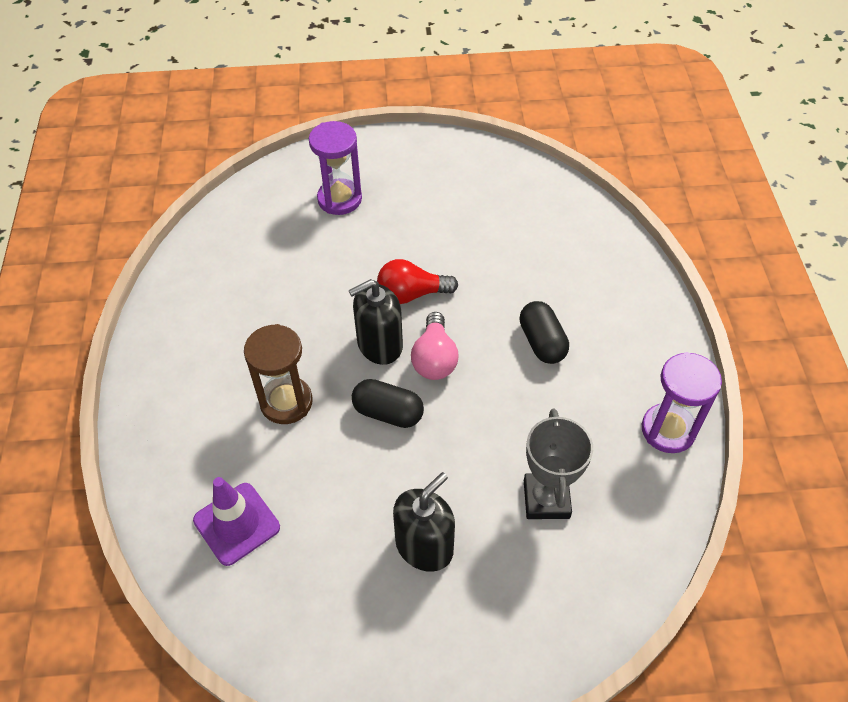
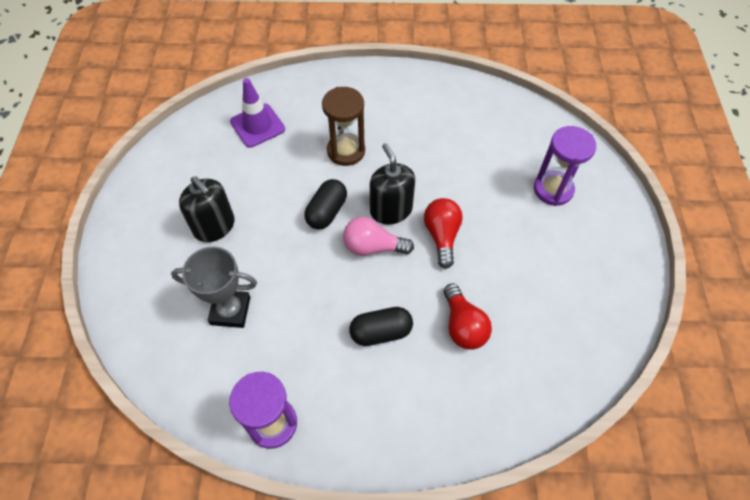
camera: 95 degrees right, 5 degrees up
none -> red light bulb [444,283,492,350]

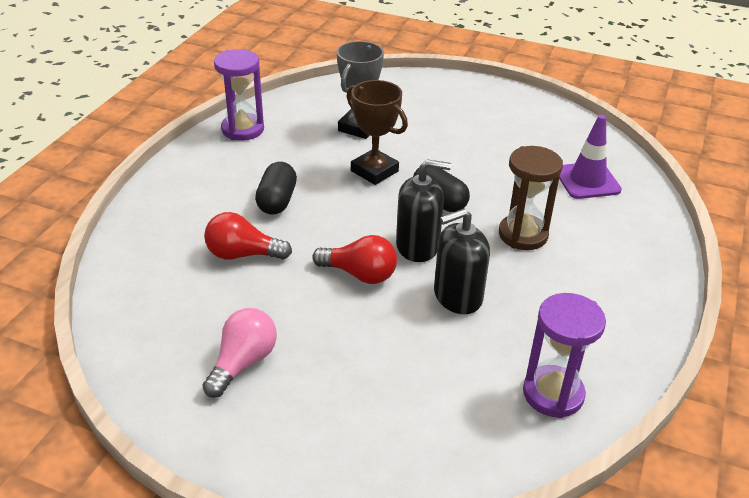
camera: 110 degrees right, 20 degrees down
black soap dispenser [179,176,235,242] -> black soap dispenser moved to [434,209,490,314]
pink light bulb [343,217,414,256] -> pink light bulb moved to [202,308,277,398]
purple hourglass [534,126,596,206] -> purple hourglass moved to [523,293,606,418]
none -> brown trophy [346,80,408,185]

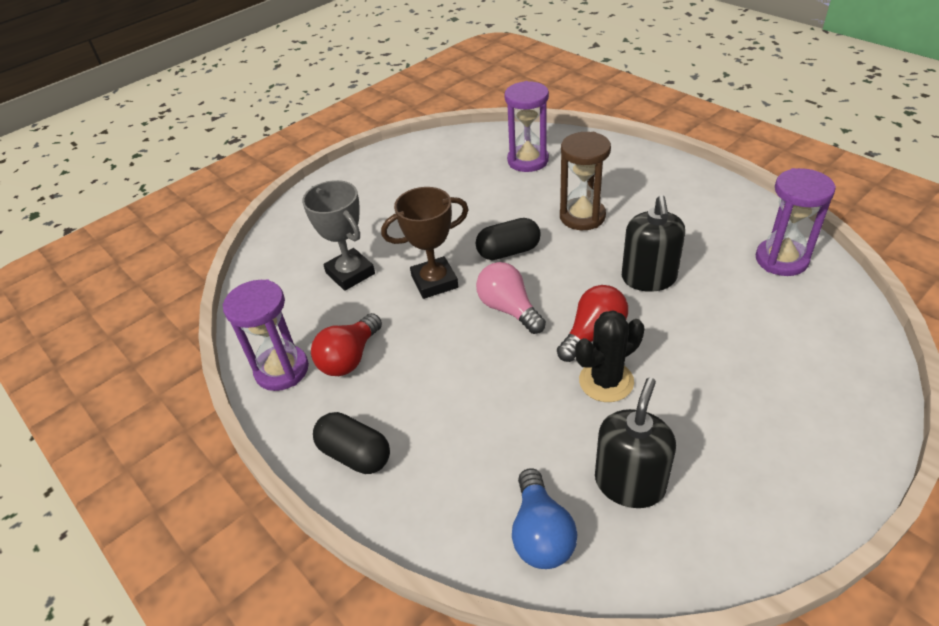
camera: 60 degrees left, 5 degrees up
pink light bulb [202,308,277,398] -> pink light bulb moved to [476,262,546,334]
red light bulb [204,212,292,260] -> red light bulb moved to [311,313,382,376]
black capsule [255,162,297,215] -> black capsule moved to [313,412,390,474]
black soap dispenser [396,159,451,262] -> black soap dispenser moved to [595,377,676,508]
purple traffic cone [559,115,622,199] -> purple hourglass [504,81,549,172]
none -> blue light bulb [512,468,578,569]
none -> black cactus [575,310,644,402]

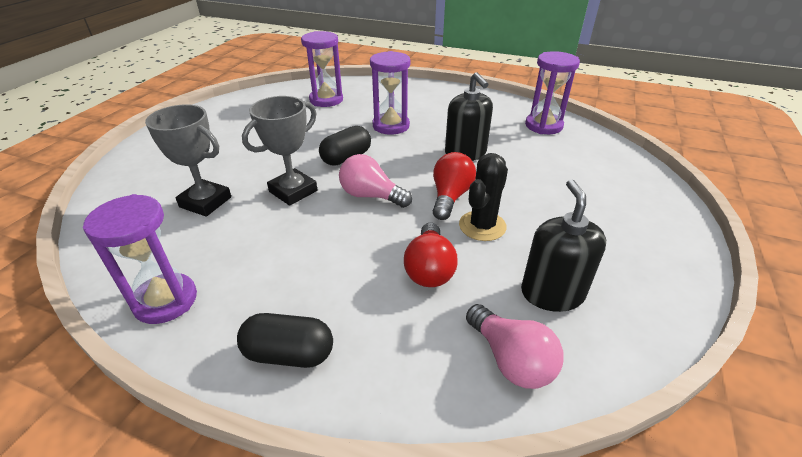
camera: 30 degrees left, 5 degrees down
red light bulb [311,313,382,376] -> red light bulb moved to [404,223,458,287]
brown trophy [381,187,469,299] -> grey trophy [242,96,317,206]
blue light bulb [512,468,578,569] -> pink light bulb [466,304,564,389]
brown hourglass [560,132,611,230] -> purple hourglass [370,51,410,135]

